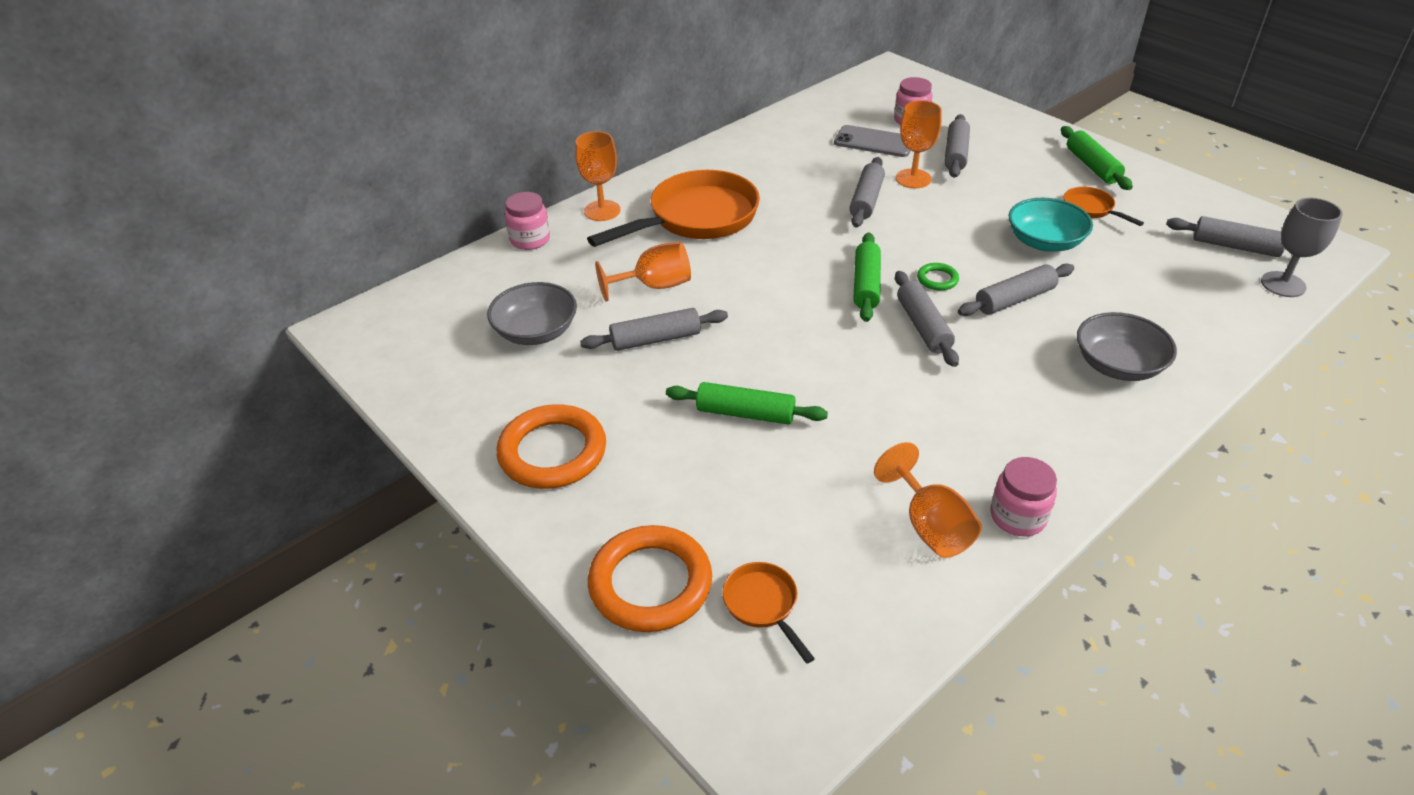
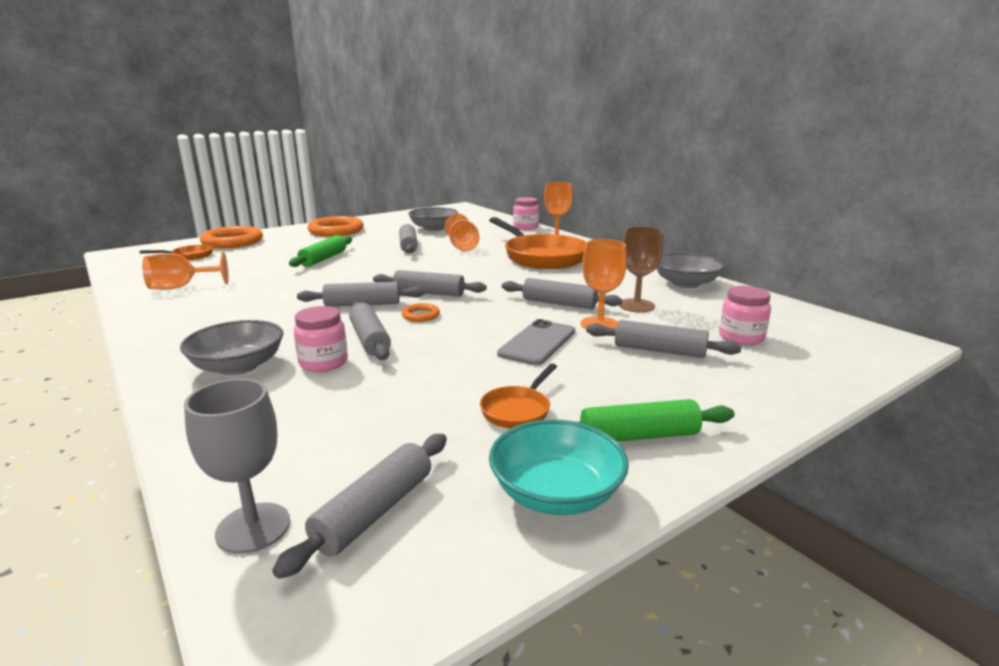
camera: 95 degrees right, 20 degrees down
grey phone [834,125,911,157] -> grey phone moved to [497,319,575,365]
green rolling pin [854,232,881,322] -> grey rolling pin [373,270,487,297]
green ring [917,263,959,291] -> orange ring [402,303,440,322]
pink jar [990,457,1057,536] -> pink jar moved to [294,306,348,372]
turquoise bowl [1009,198,1093,252] -> turquoise bowl moved to [489,419,629,515]
orange pan [1064,187,1144,226] -> orange pan turned 150 degrees clockwise [480,364,557,429]
none -> brown goblet [619,226,663,313]
none -> grey bowl [656,253,724,288]

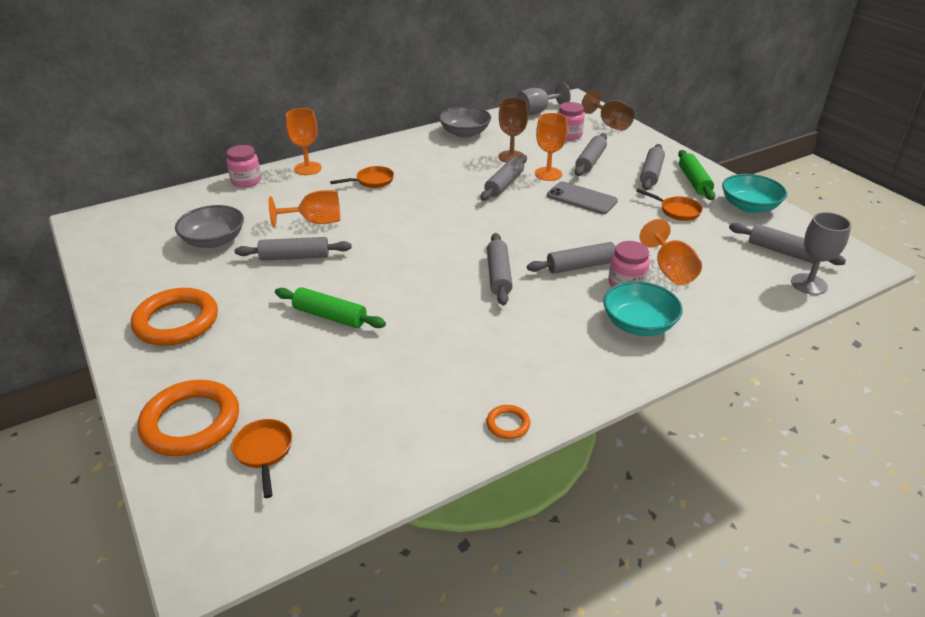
camera: 85 degrees left, 15 degrees up
orange goblet [142,252,229,290] -> orange goblet moved to [639,219,702,285]
grey bowl [180,320,283,375] -> turquoise bowl [603,281,683,336]
grey rolling pin [373,270,487,297] -> grey rolling pin moved to [640,144,665,190]
orange ring [402,303,440,322] -> orange ring moved to [486,405,530,439]
orange pan [489,217,586,269] -> orange pan [330,166,394,188], size x0.45
none -> grey goblet [516,82,571,115]
none -> brown goblet [581,90,635,131]

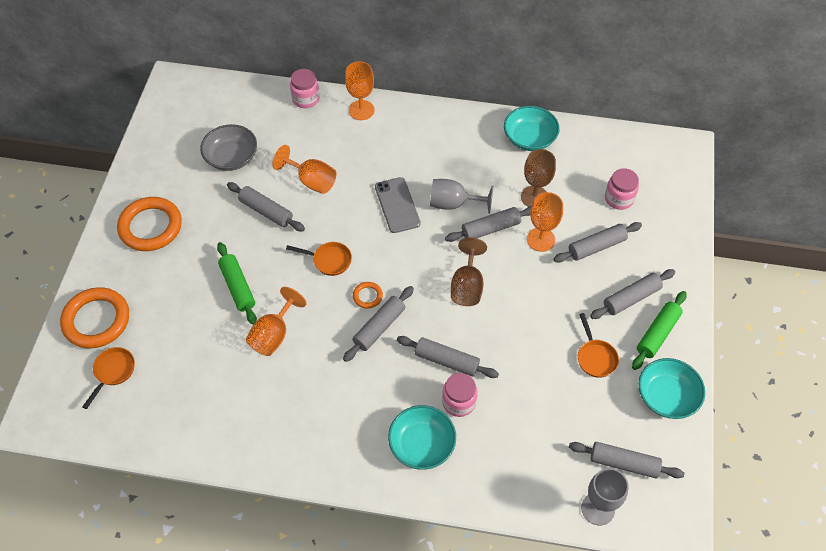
camera: 40 degrees right, 20 degrees up
orange pan [330,166,394,188] -> orange pan moved to [286,242,352,276]
grey bowl [439,106,491,138] -> turquoise bowl [504,106,560,151]
orange ring [486,405,530,439] -> orange ring moved to [353,282,383,309]
grey goblet [516,82,571,115] -> grey goblet moved to [430,179,493,214]
grey phone [547,181,618,214] -> grey phone moved to [375,177,421,233]
brown goblet [581,90,635,131] -> brown goblet moved to [451,238,487,306]
orange goblet [639,219,702,285] -> orange goblet moved to [246,287,307,356]
grey rolling pin [729,223,846,265] -> grey rolling pin turned 60 degrees counterclockwise [569,442,684,478]

